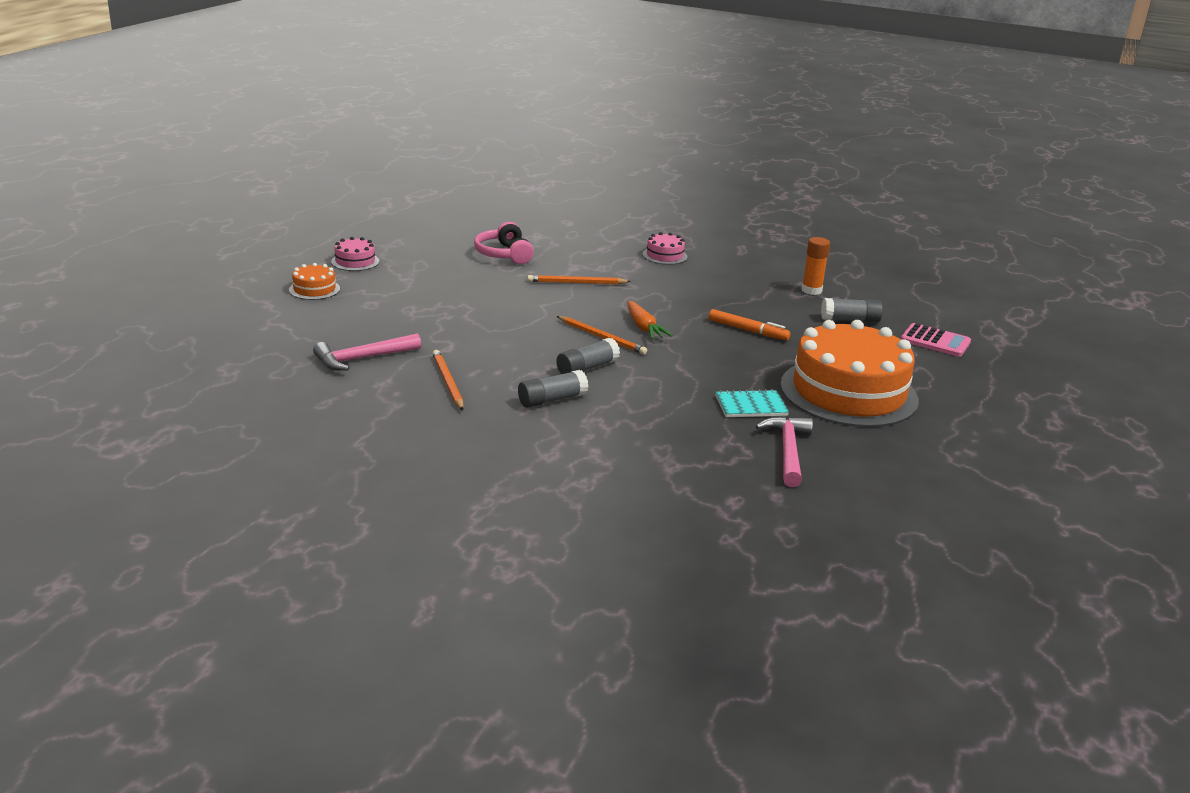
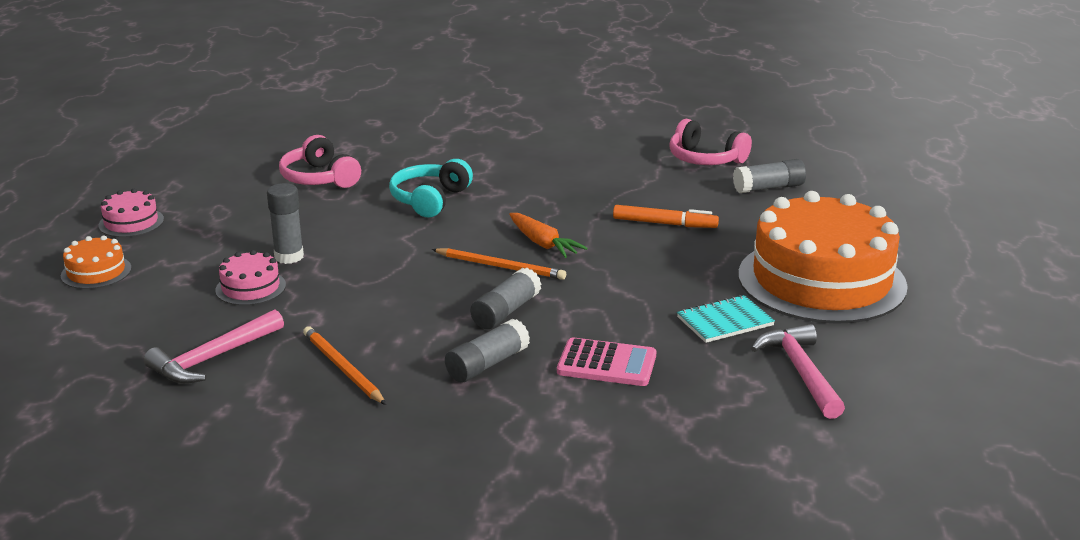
camera: 15 degrees left, 0 degrees up
orange pencil [527,275,631,284] -> turquoise headphones [389,159,473,217]
pink cake [643,232,687,265] -> pink cake moved to [215,250,286,305]
orange glue stick [801,237,830,295] -> pink headphones [669,119,752,165]
pink calculator [901,323,971,357] -> pink calculator moved to [557,337,656,386]
none -> grey glue stick [267,183,304,264]

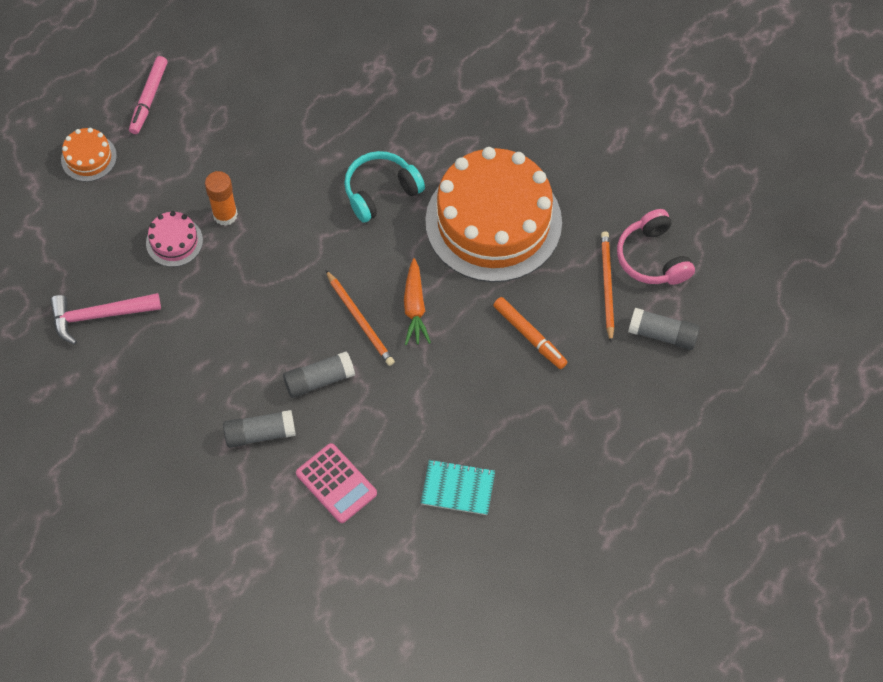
camera: 35 degrees right, 35 degrees up
pink cake [98,189,164,237] -> pink marker [129,56,168,134]
grey glue stick [267,183,304,264] -> orange glue stick [205,171,238,226]
pink headphones [279,135,361,188] -> none
orange pencil [303,326,386,405] -> orange pencil moved to [601,231,614,343]
orange cake [738,191,908,324] -> orange cake moved to [425,147,562,282]
pink hammer [751,324,845,419] -> none

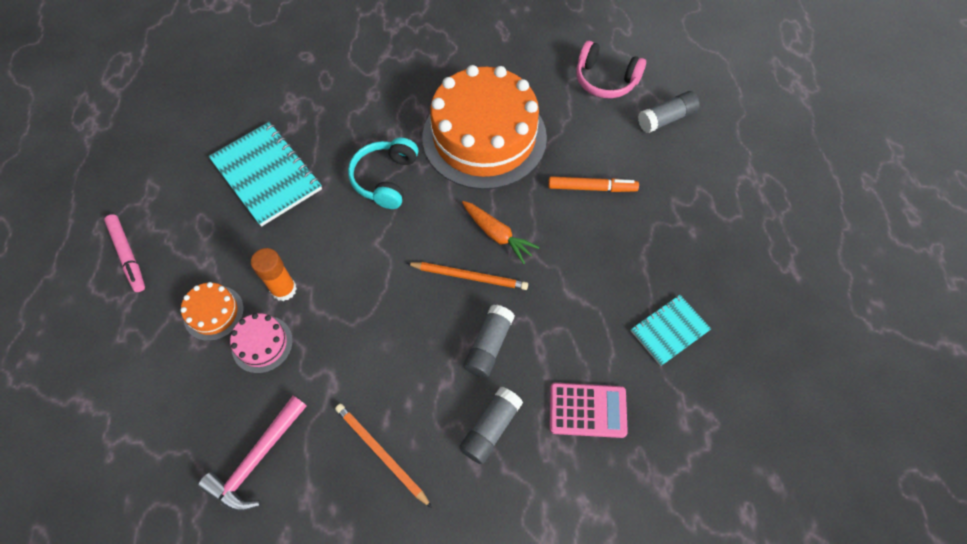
camera: 45 degrees left, 0 degrees up
orange cake [61,128,117,182] -> orange cake moved to [180,282,244,341]
orange pencil [601,231,614,343] -> orange pencil moved to [335,404,432,508]
none -> turquoise notebook [208,122,322,227]

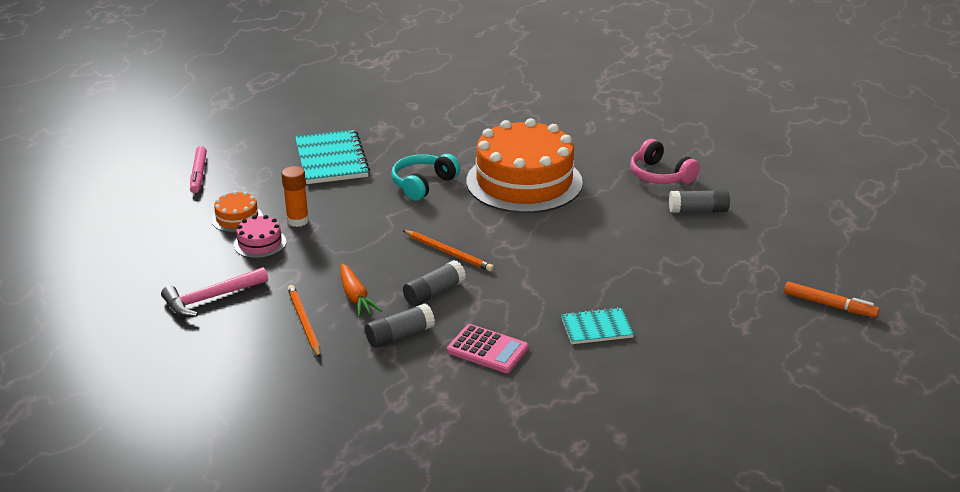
camera: 25 degrees right, 30 degrees down
orange carrot [462,201,540,264] -> orange carrot moved to [340,263,382,317]
orange marker [548,177,639,192] -> orange marker moved to [784,282,879,318]

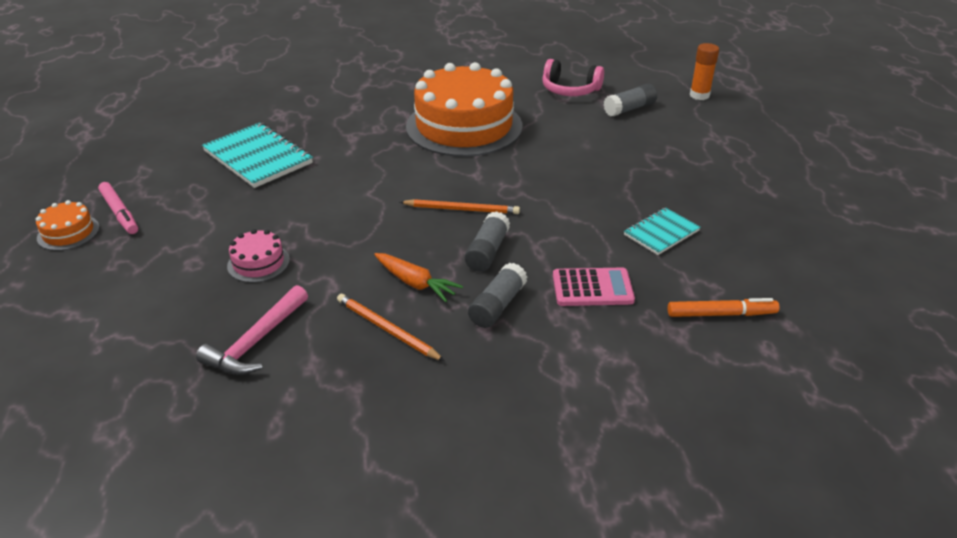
camera: 30 degrees left, 5 degrees up
orange cake [212,191,263,233] -> orange cake moved to [36,200,100,251]
orange glue stick [282,166,309,227] -> orange glue stick moved to [690,43,719,100]
turquoise headphones [391,154,460,201] -> none
orange marker [784,282,879,318] -> orange marker moved to [668,298,780,317]

